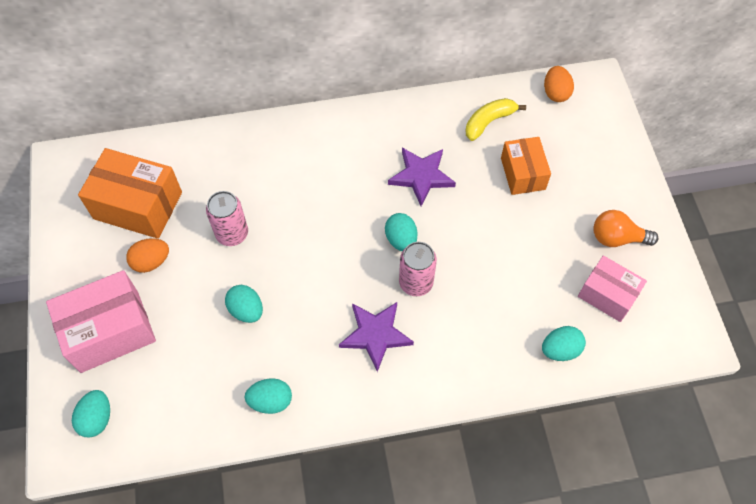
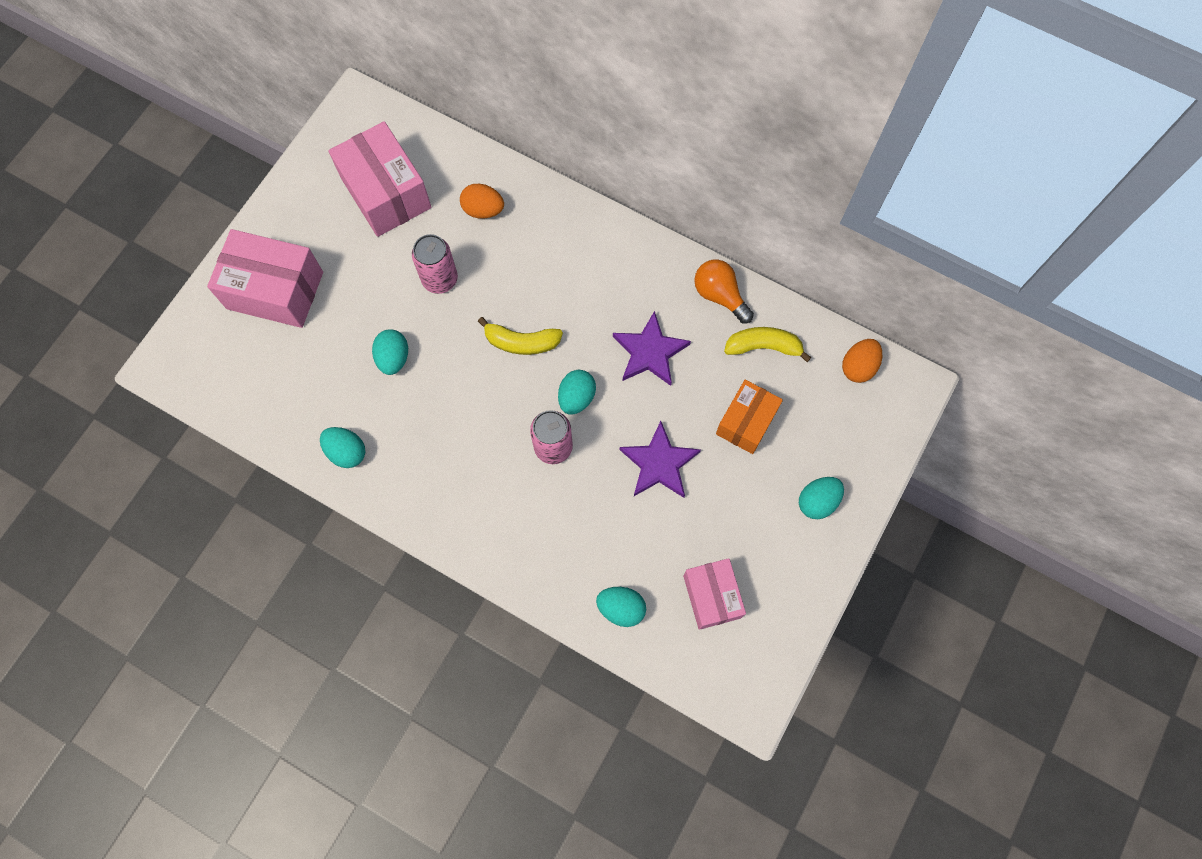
camera: 40 degrees right, 10 degrees up
turquoise egg [72,390,110,438] -> turquoise egg moved to [799,477,844,519]
orange box [78,148,182,239] -> pink box [328,121,431,237]
orange egg [126,238,169,273] -> orange egg moved to [460,184,504,219]
purple star [339,302,414,372] -> purple star moved to [620,421,701,498]
orange light bulb [593,210,658,247] -> orange light bulb moved to [694,259,754,323]
none -> yellow banana [478,317,563,355]

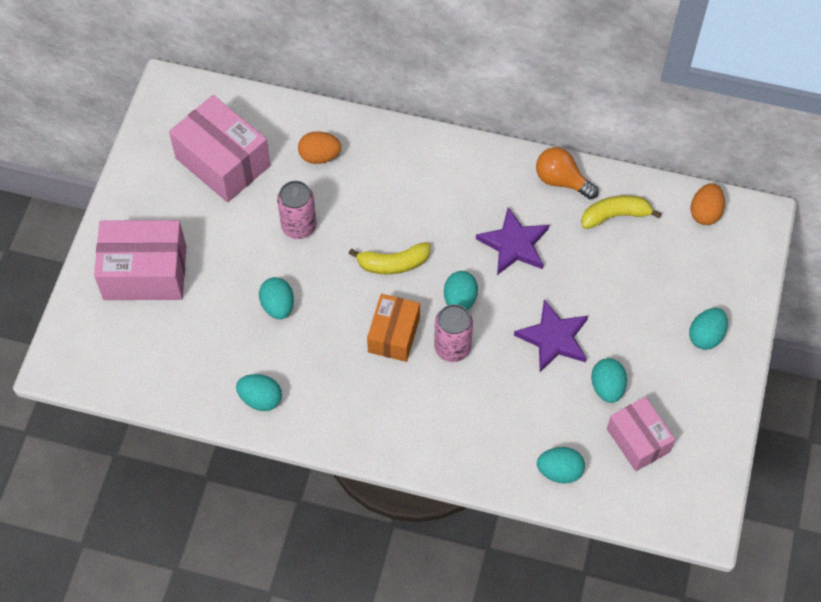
camera: 15 degrees left, 10 degrees down
orange box [716,380,783,454] -> orange box moved to [367,294,420,362]
none -> turquoise egg [591,358,627,403]

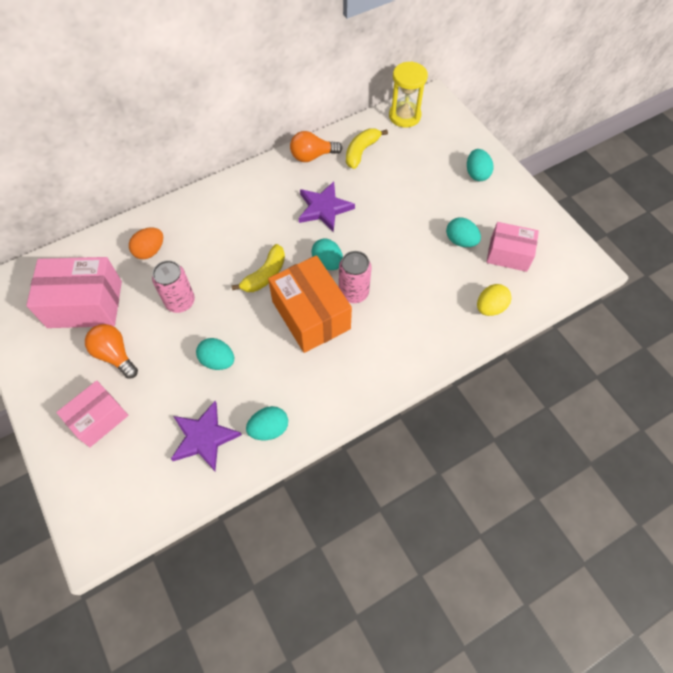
camera: 45 degrees left, 0 degrees up
pink box [94,220,186,300] -> pink box [56,380,128,447], size x0.63
orange box [367,294,420,362] -> orange box [268,255,352,353], size x1.58
purple star [514,300,588,372] -> purple star moved to [171,401,242,471]
turquoise egg [537,447,585,483] -> yellow egg [477,284,512,316]
orange egg [691,183,725,225] -> yellow hourglass [389,61,428,127]
none -> orange light bulb [85,324,138,379]

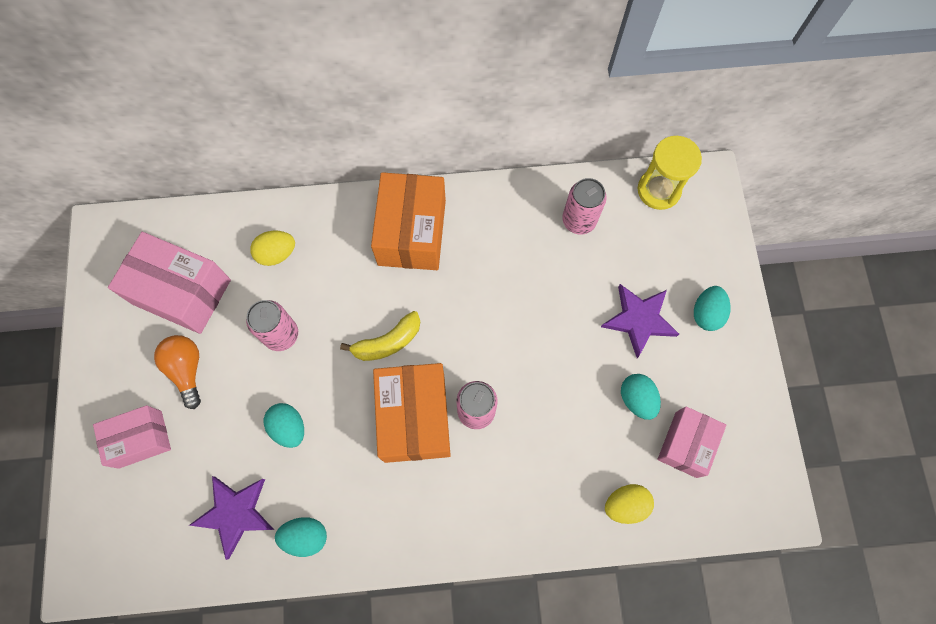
camera: 25 degrees right, 10 degrees up
orange egg [129,227,163,259] -> yellow egg [250,231,295,266]
orange light bulb [290,131,342,162] -> none
purple star [299,182,355,232] -> purple star moved to [601,284,679,358]
turquoise egg [311,238,343,270] -> none
yellow banana [346,128,388,169] -> pink can [562,178,607,234]
pink box [486,222,539,272] -> pink box turned 75 degrees clockwise [657,406,726,478]
none -> orange box [371,172,446,270]

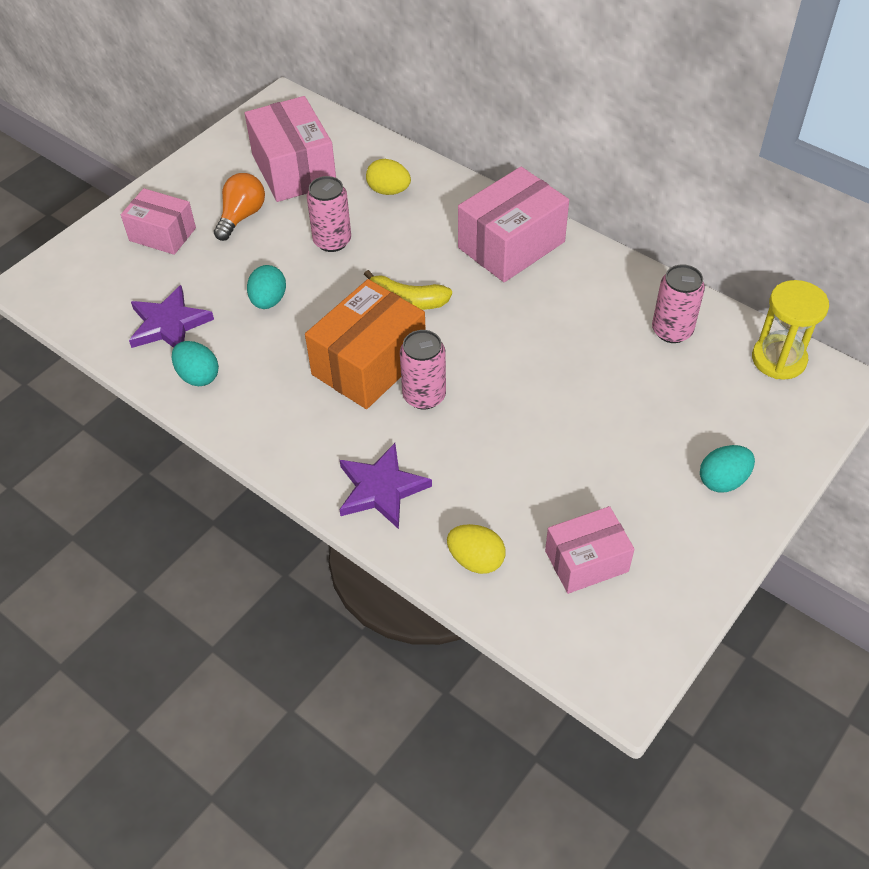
camera: 45 degrees right, 20 degrees down
orange box [371,172,446,270] -> pink box [458,167,569,282]
purple star [601,284,679,358] -> purple star moved to [339,443,432,529]
turquoise egg [621,374,661,420] -> none

